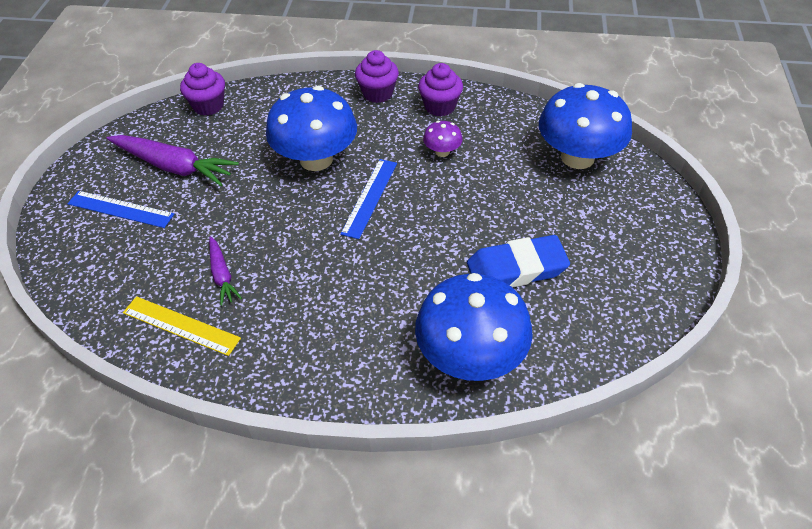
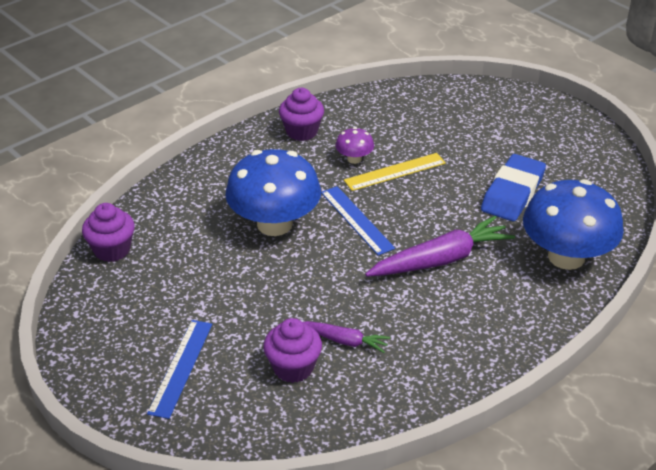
camera: 50 degrees left, 10 degrees down
blue ruler [67,191,174,228] -> blue ruler turned 45 degrees counterclockwise [147,320,212,419]
purple carrot [107,135,239,186] -> purple carrot moved to [365,216,515,276]
yellow ruler [123,296,241,356] -> yellow ruler moved to [344,153,446,191]
purple cupcake [355,50,399,103] -> purple cupcake moved to [263,318,322,383]
blue mushroom [539,83,632,169] -> none

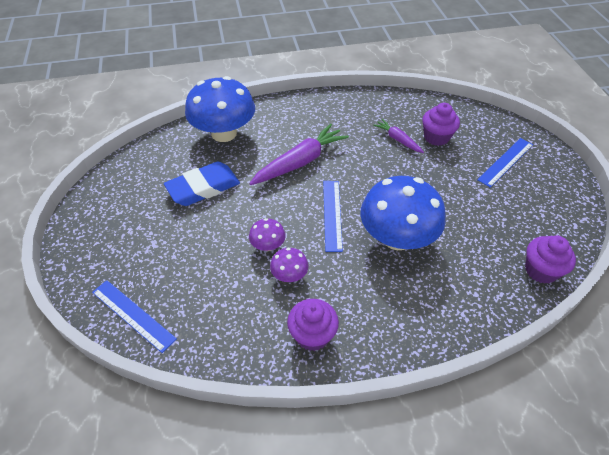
camera: 150 degrees left, 10 degrees up
yellow ruler [344,153,446,191] -> purple mushroom [249,218,286,251]
purple carrot [365,216,515,276] -> purple carrot turned 135 degrees clockwise [249,124,349,185]
none -> blue ruler [92,280,177,353]

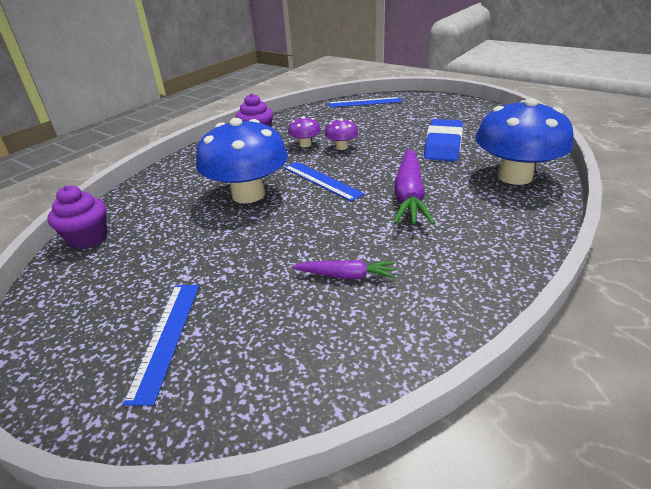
camera: 140 degrees right, 15 degrees down
purple cupcake [422,103,460,146] -> none

